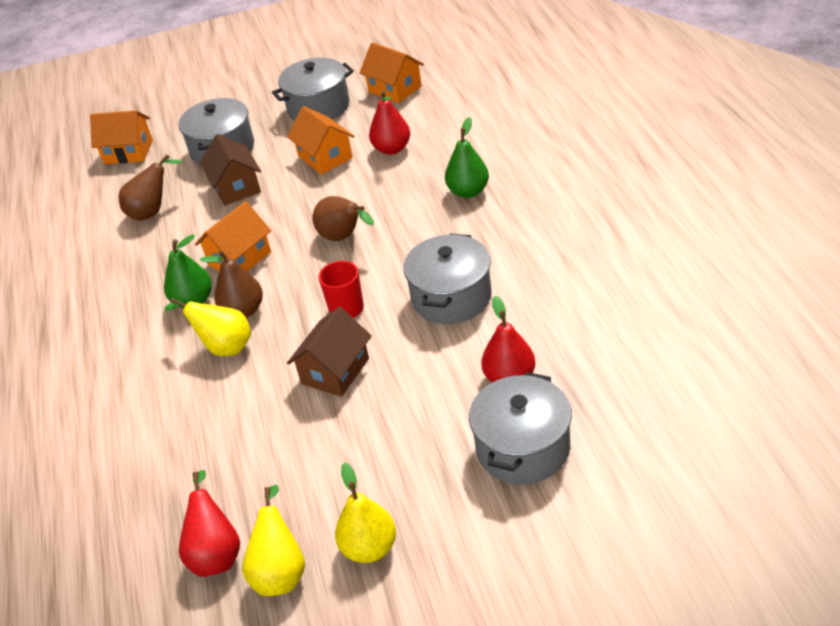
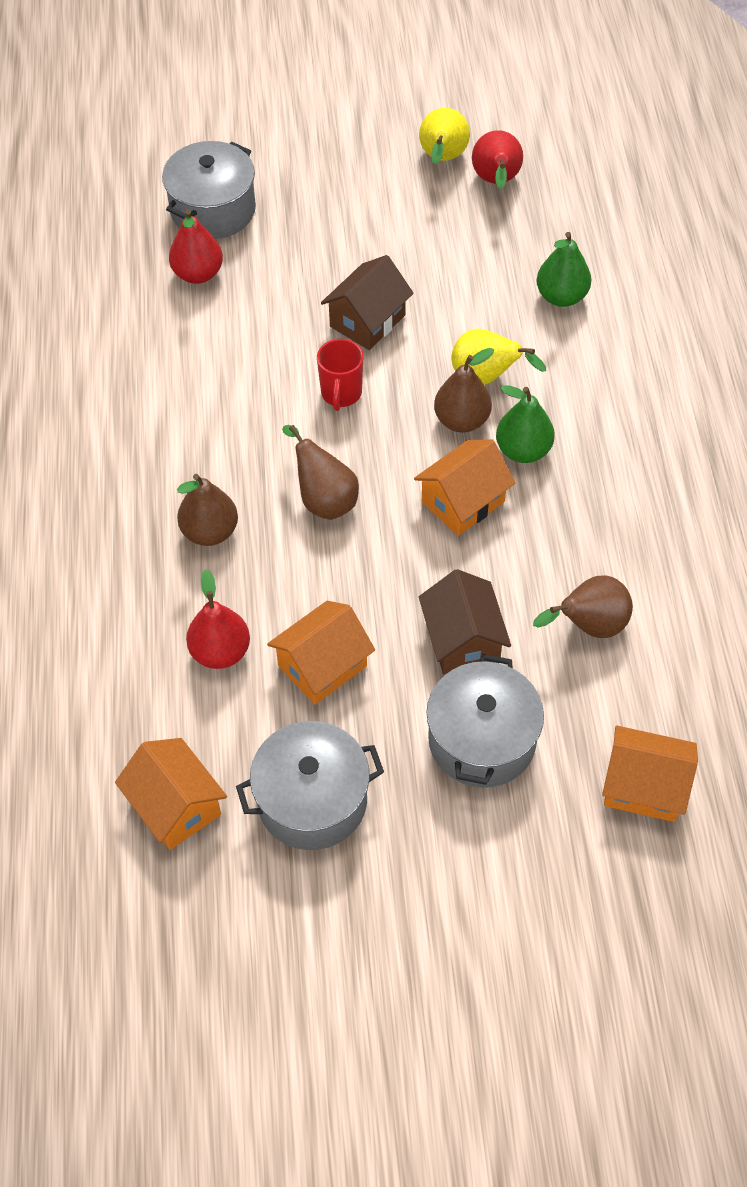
camera: 175 degrees left, 15 degrees up
orange house [287,106,354,174] -> orange house turned 75 degrees clockwise [267,601,375,705]
yellow pear [335,462,396,563] -> none
grey pot [404,233,492,324] -> none
green pear [445,117,489,198] -> green pear moved to [536,232,591,307]
none -> brown pear [177,474,238,546]

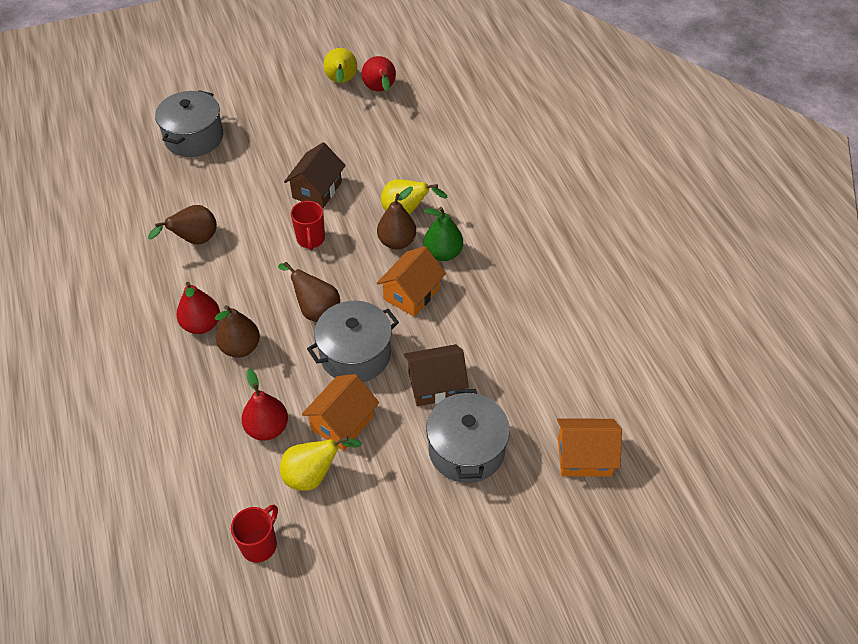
camera: 15 degrees left, 5 degrees down
orange house [115,738,227,850] -> red mug [231,505,278,563]
red pear [169,209,223,284] -> red pear moved to [177,282,220,334]
grey pot [236,721,384,850] -> grey pot moved to [307,301,399,382]
brown house [419,569,511,675] -> brown house turned 75 degrees counterclockwise [404,344,469,406]
brown pear [533,576,633,638] -> brown pear moved to [148,205,217,244]
green pear [536,232,591,307] -> none
none -> yellow pear [280,436,362,491]

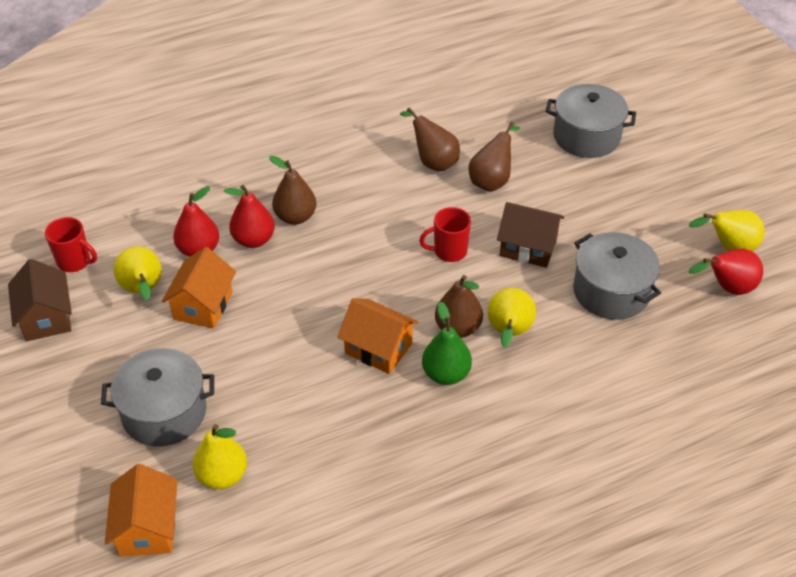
camera: 85 degrees right, 5 degrees down
red pear [177,282,220,334] -> red pear moved to [224,185,275,248]
brown pear [278,262,340,322] -> brown pear moved to [469,122,520,192]
orange house [302,374,379,451] -> orange house turned 75 degrees clockwise [162,247,236,328]
grey pot [307,301,399,382] -> grey pot moved to [573,232,661,320]
brown house [404,344,469,406] -> brown house moved to [8,259,72,341]
none -> yellow pear [193,424,247,489]

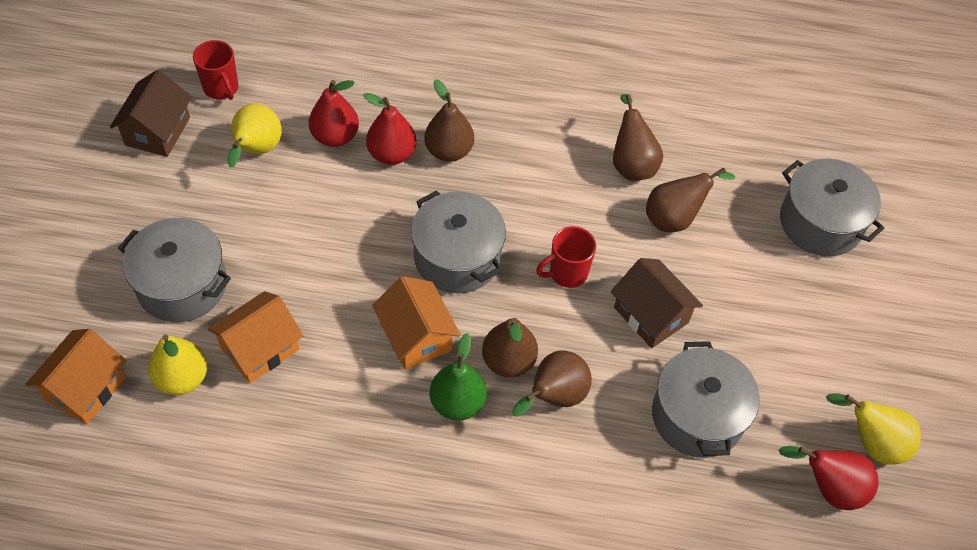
camera: 30 degrees right, 10 degrees up
orange house [162,247,236,328] -> orange house moved to [208,291,303,383]
red mug [419,207,471,262] -> red mug turned 45 degrees counterclockwise [536,226,596,288]
yellow pear [488,288,536,348] -> brown pear [512,350,592,417]
none -> grey pot [411,190,506,293]

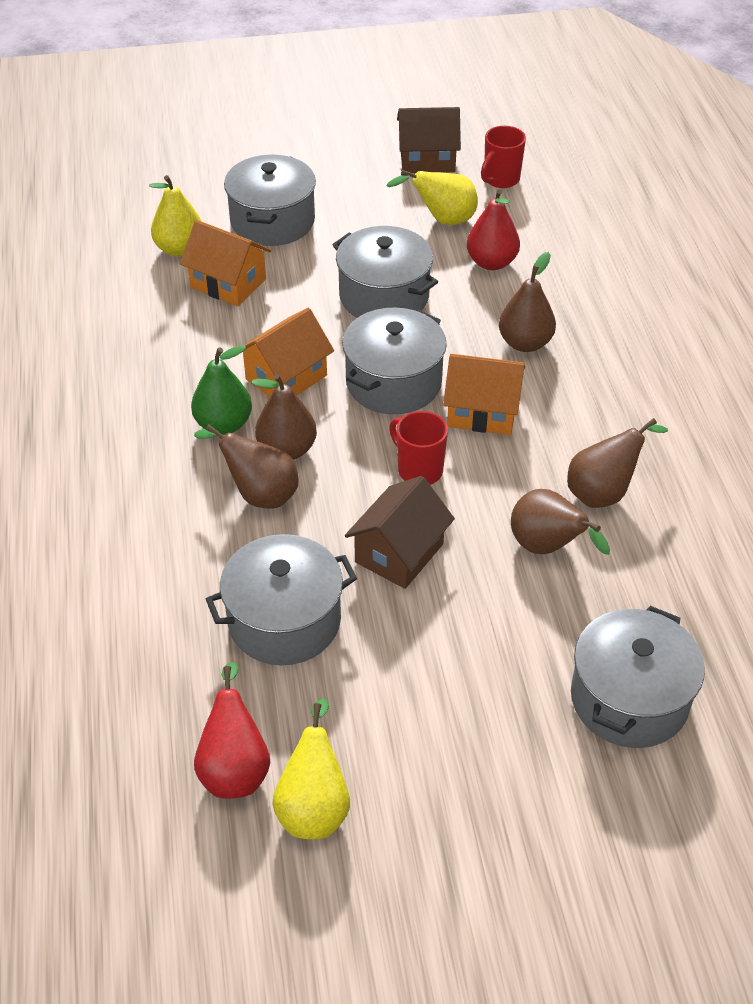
camera: 75 degrees right, 10 degrees down
orange house [25,329,127,425] -> orange house moved to [443,354,525,435]
red pear [363,93,417,165] -> none
none -> grey pot [332,226,438,318]

